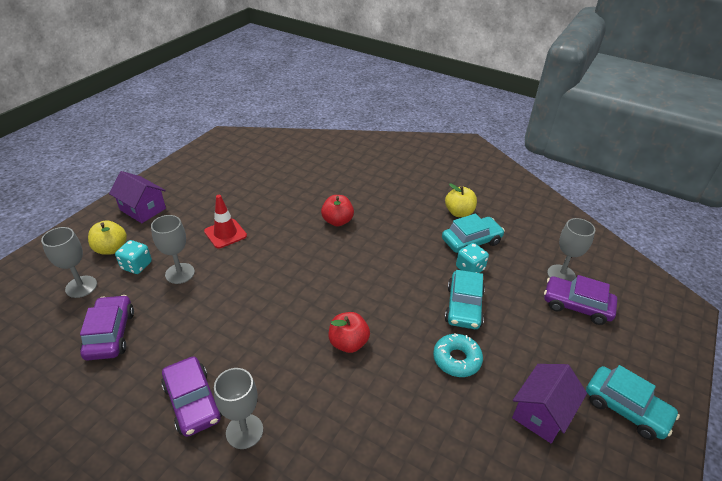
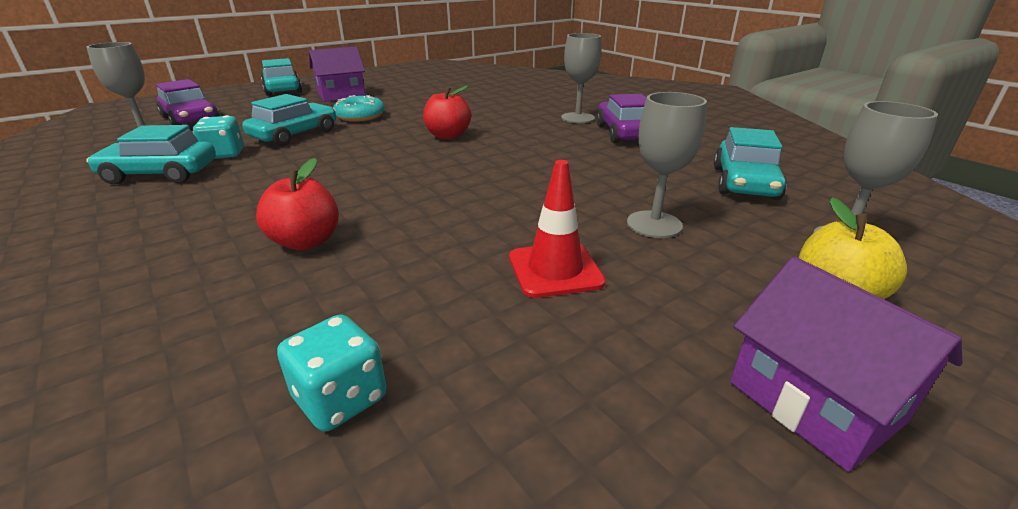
camera: 155 degrees left, 10 degrees down
purple car [80,295,134,360] -> turquoise car [713,127,787,200]
turquoise dice [115,240,152,274] -> turquoise dice moved to [277,314,386,432]
yellow apple [445,183,477,217] -> none

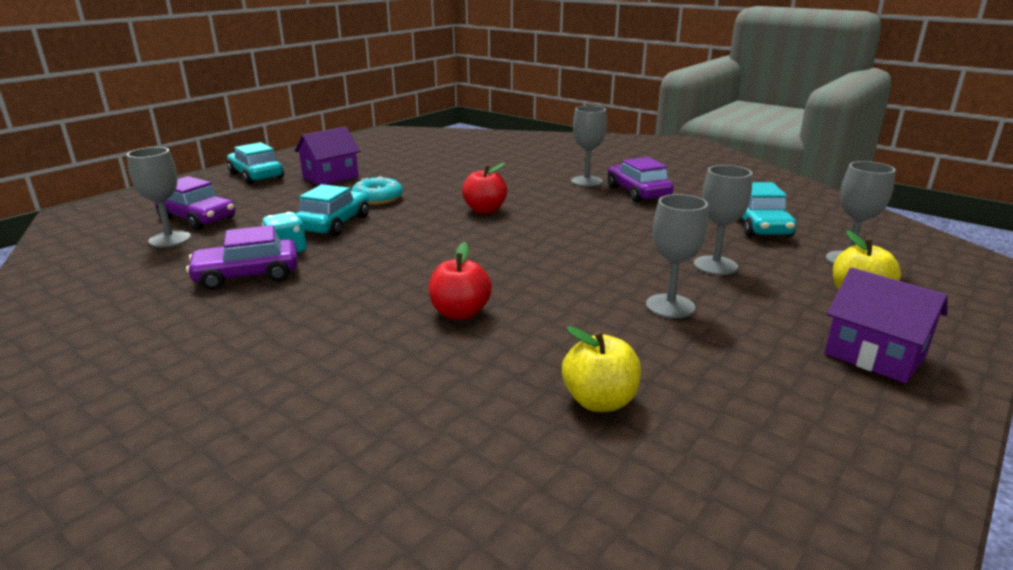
camera: 15 degrees left, 5 degrees down
turquoise car [87,125,216,184] -> purple car [186,225,298,290]
turquoise dice [277,314,386,432] -> yellow apple [562,326,641,412]
red traffic cone [509,160,606,298] -> grey goblet [646,194,708,318]

